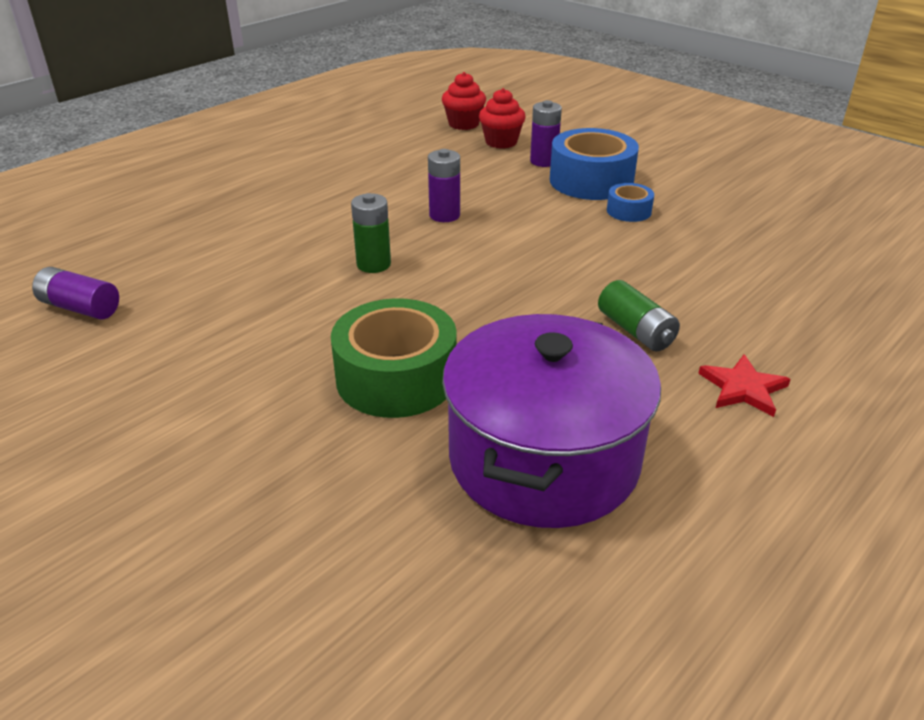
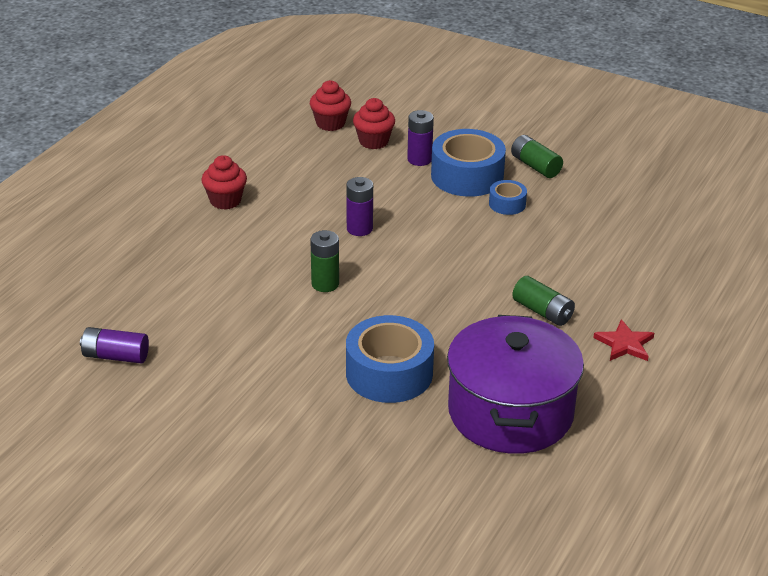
camera: 15 degrees left, 0 degrees up
green tape [331,298,457,418] -> blue tape [346,315,434,403]
none -> red cupcake [201,155,247,210]
none -> green battery [511,135,563,178]

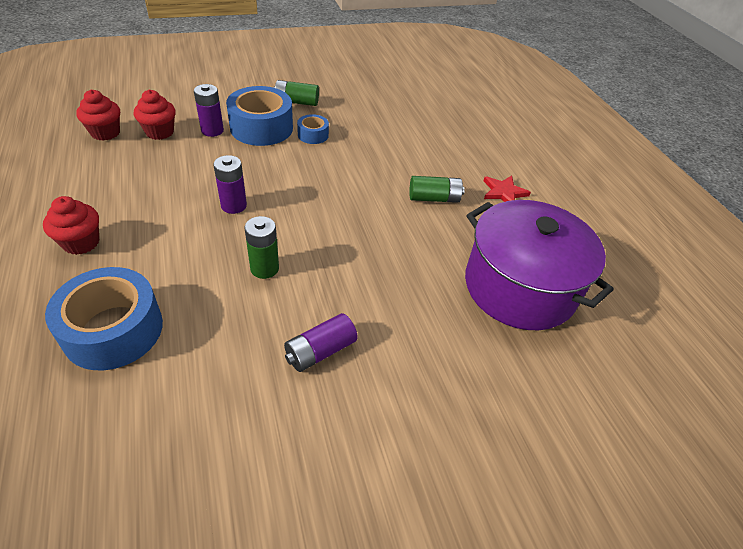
camera: 50 degrees left, 10 degrees up
purple battery [80,327,149,364] -> purple battery moved to [284,313,358,372]
blue tape [346,315,434,403] -> blue tape moved to [45,267,163,370]

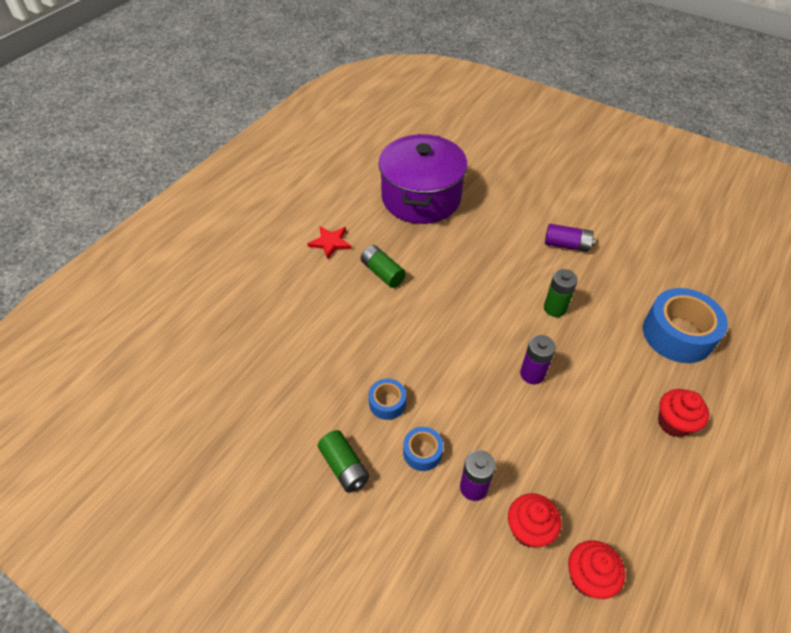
camera: 125 degrees left, 5 degrees up
blue tape [226,86,293,146] -> blue tape [403,427,443,471], size x0.50

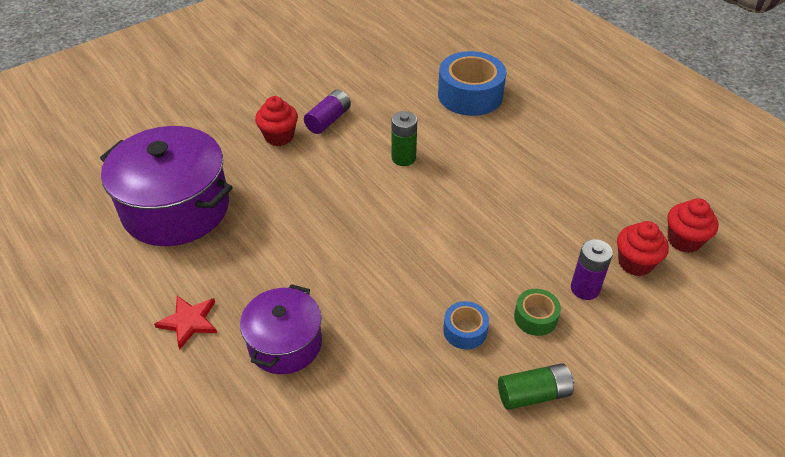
camera: 70 degrees left, 5 degrees down
green battery [361,245,406,288] -> none
blue tape [403,427,443,471] -> green tape [514,289,561,336]
purple battery [520,335,556,384] -> none
red cupcake [658,389,709,437] -> red cupcake moved to [255,96,298,146]
none -> purple pot [240,284,322,374]

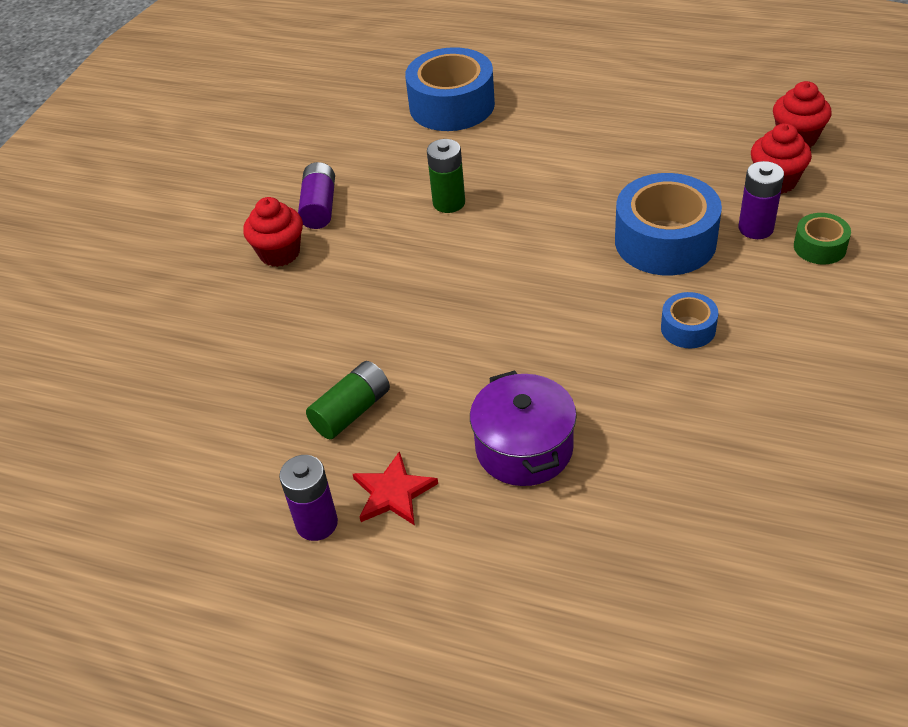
camera: 30 degrees left, 0 degrees up
purple pot [100,126,233,246] -> none
green battery [498,363,574,410] -> green battery moved to [306,361,390,439]
green tape [514,289,561,336] -> green tape moved to [794,213,851,265]
none -> purple battery [279,455,338,541]
none -> blue tape [615,173,722,275]

